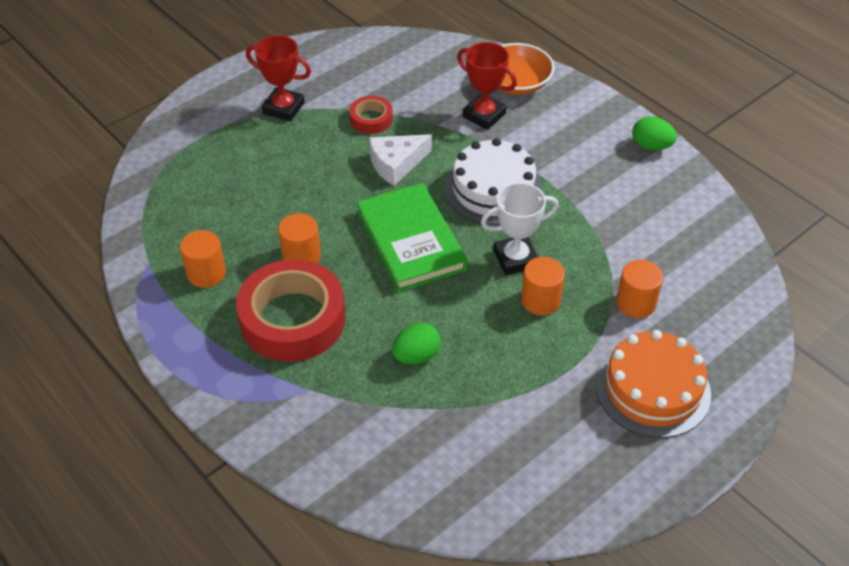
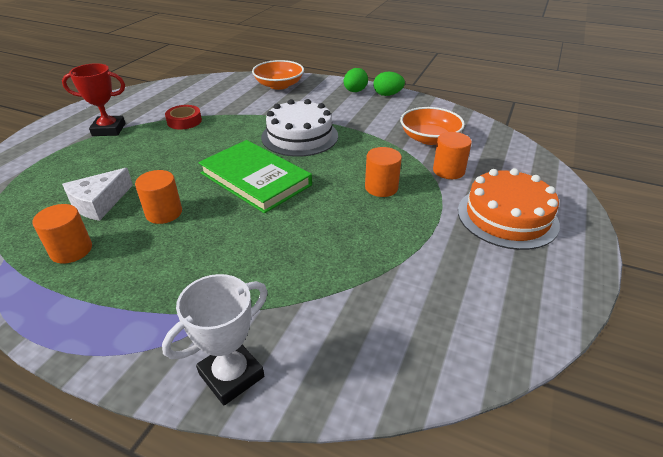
camera: 25 degrees left, 10 degrees down
red tape [236,259,346,362] -> none
white cheese [369,134,432,186] -> white cheese moved to [62,168,133,221]
green egg [392,323,441,364] -> green egg moved to [344,68,368,92]
red trophy [457,42,517,130] -> none
white trophy [481,182,559,275] -> white trophy moved to [162,274,268,405]
none -> orange bowl [400,107,465,145]

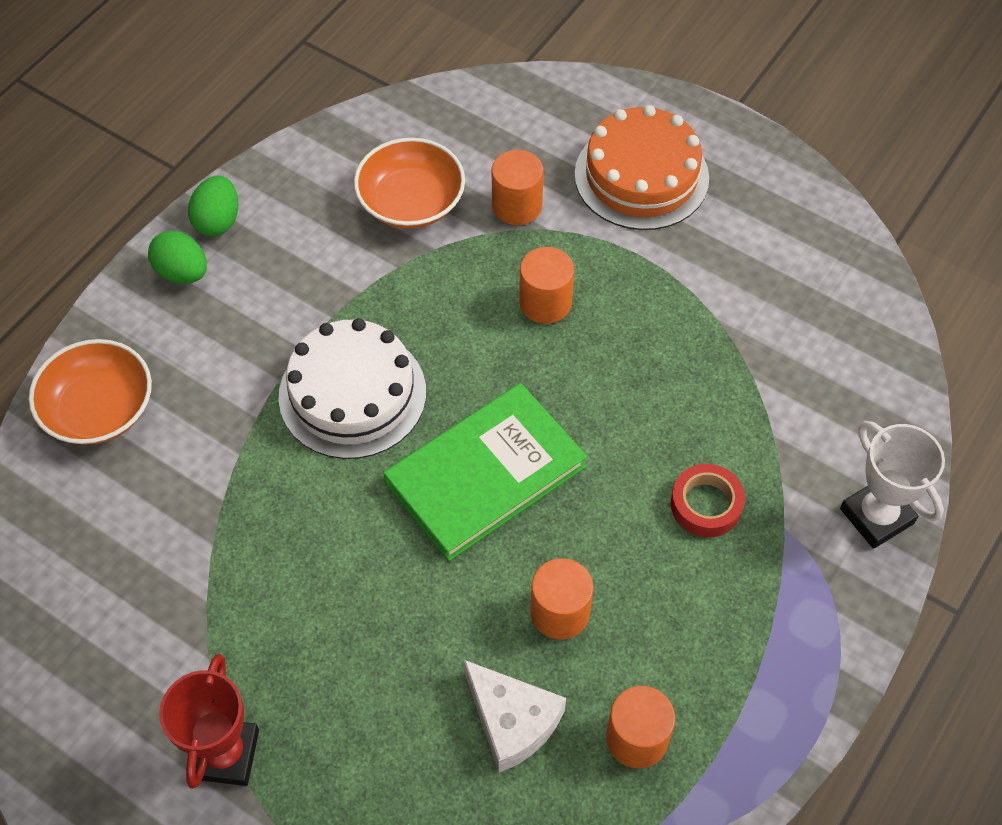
camera: 80 degrees left, 20 degrees up
red tape [165,105,202,130] -> red tape moved to [671,464,745,537]

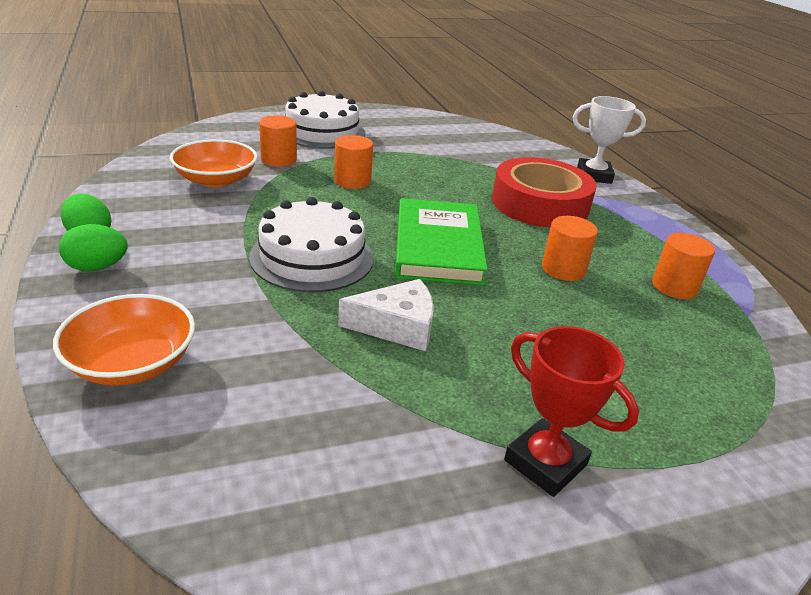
camera: 55 degrees left, 25 degrees down
white cheese [464,660,566,773] -> white cheese moved to [338,279,434,351]
orange cake [574,105,709,230] -> white cake [285,91,365,149]
red tape [671,464,745,537] -> red tape [492,157,596,227], size x2.09

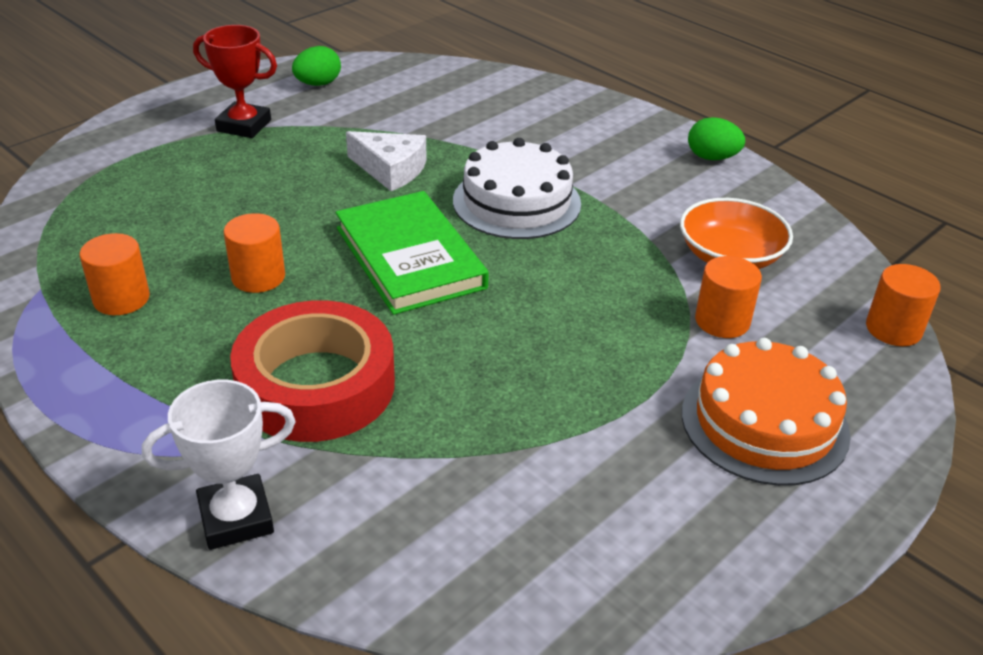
camera: 155 degrees right, 5 degrees up
orange bowl [53,294,195,386] -> none
green egg [59,224,128,272] -> green egg moved to [292,46,341,86]
white cake [285,91,365,149] -> orange cake [682,338,851,486]
orange cylinder [334,135,373,189] -> orange cylinder moved to [866,264,941,346]
white cheese [338,279,434,351] -> white cheese turned 120 degrees counterclockwise [346,131,427,191]

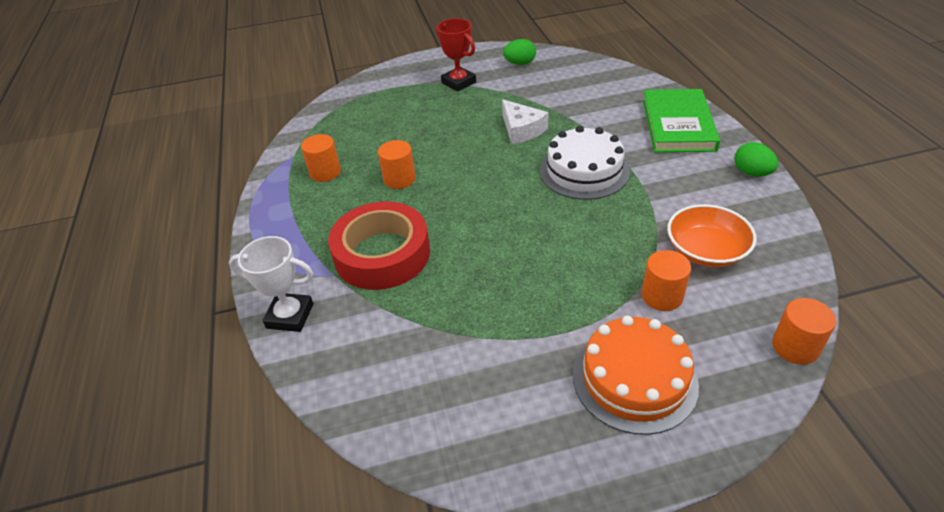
camera: 35 degrees right, 5 degrees up
green book [336,191,489,315] -> green book moved to [643,89,720,152]

